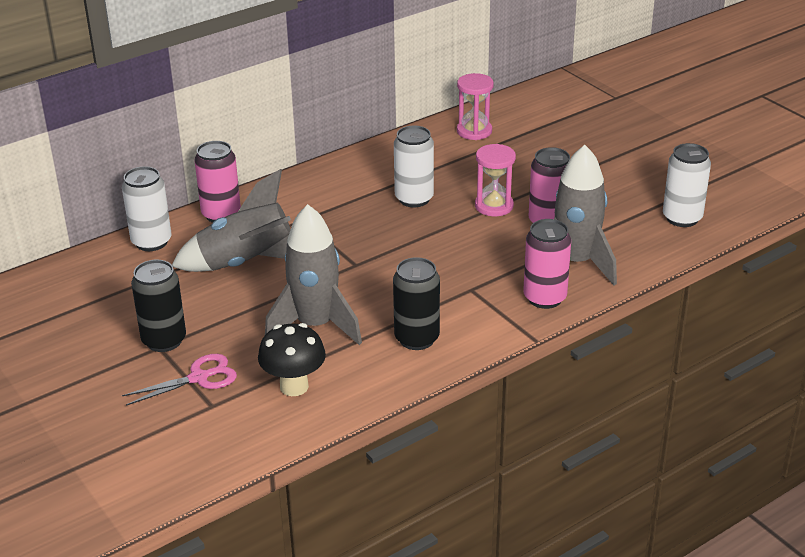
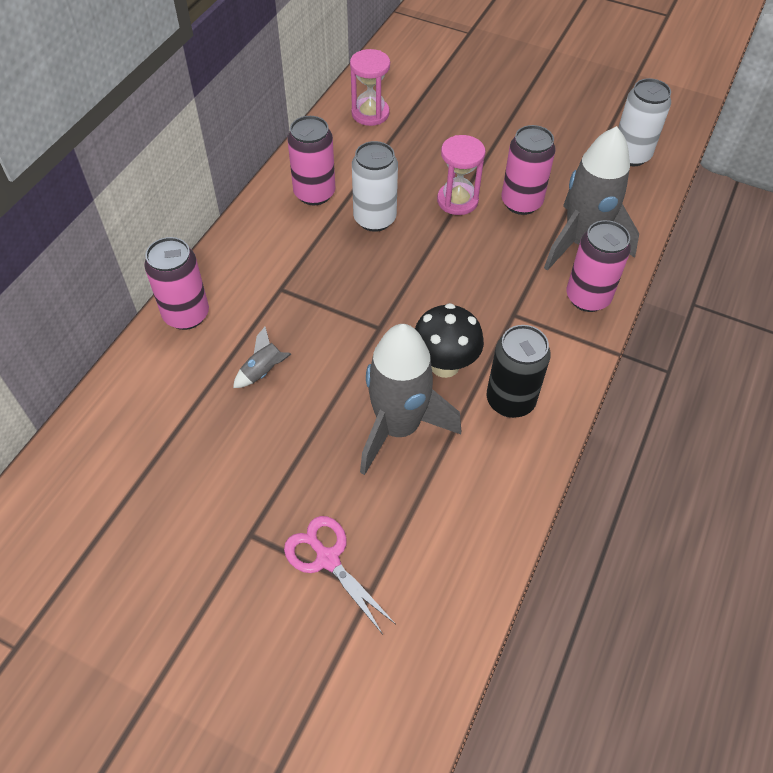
camera: 30 degrees left, 20 degrees up
white can [122,166,172,251] -> none
pink scissors [122,354,237,406] -> pink scissors turned 75 degrees counterclockwise [284,516,395,633]
black can [131,260,186,352] -> none
grey rocket [172,169,291,272] -> grey rocket [233,327,291,388], size x0.40
black mushroom [258,323,326,396] -> black mushroom moved to [415,303,484,378]
none -> pink can [287,116,335,205]

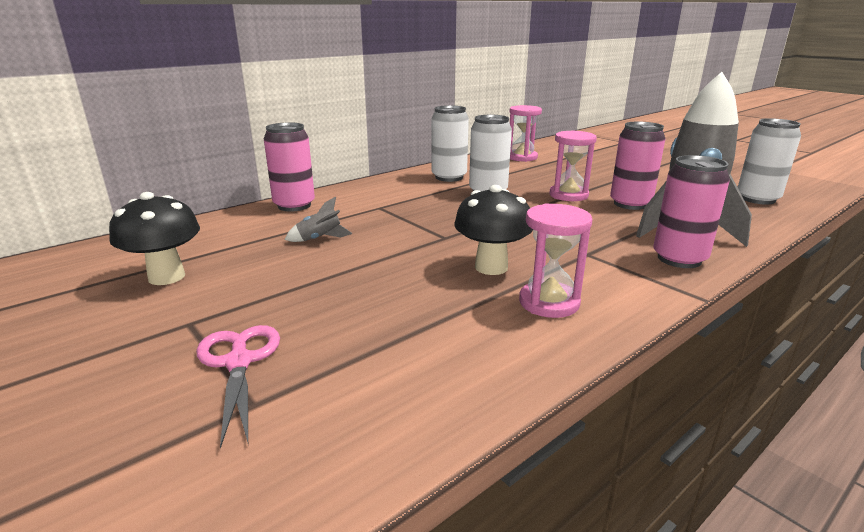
camera: 25 degrees right, 30 degrees down
pink can [287,116,335,205] -> white can [432,105,469,182]
grey rocket [360,324,461,475] -> none
black can [486,325,551,418] -> pink hourglass [519,203,593,318]
none -> black mushroom [109,192,200,285]

